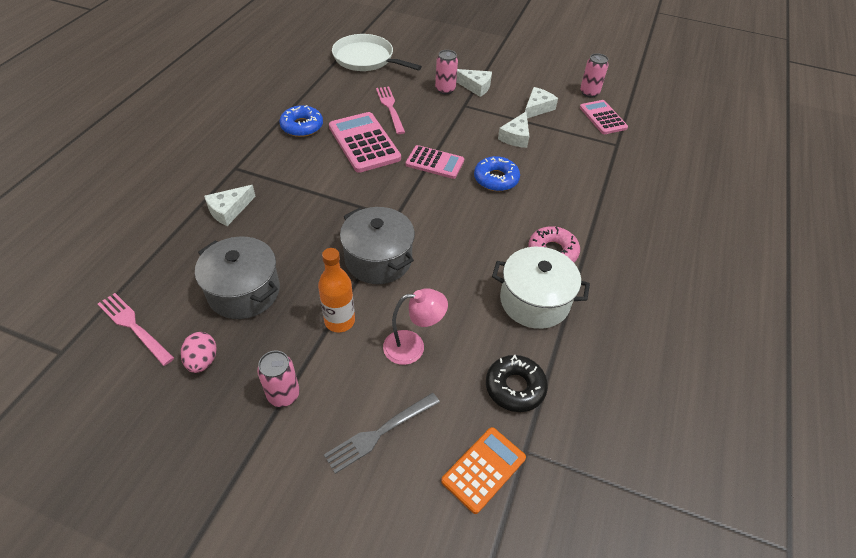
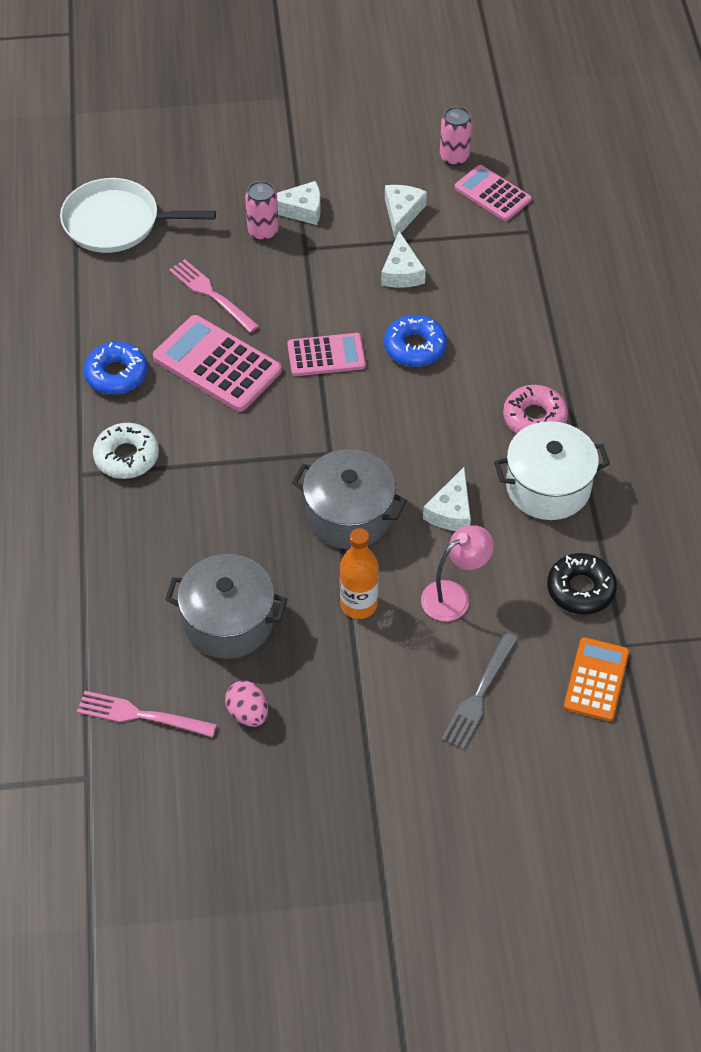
camera: 25 degrees left, 5 degrees up
white cheese [204,185,256,226] -> white cheese moved to [423,467,471,531]
pink can [257,351,300,407] -> none
none -> white donut [93,423,159,479]

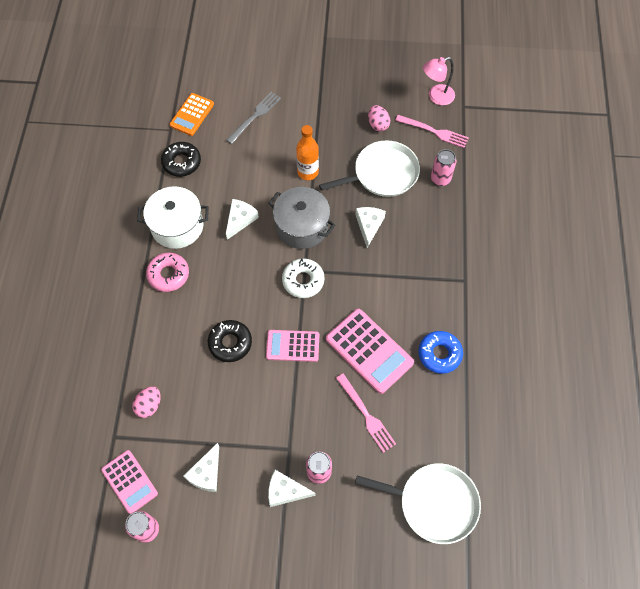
camera: 170 degrees left, 10 degrees up
white donut [93,423,159,479] -> white donut moved to [282,258,325,298]
grey pot [165,554,287,659] -> white pan [319,141,420,197]
white cheese [381,231,426,288] -> white cheese moved to [355,207,386,248]
blue donut [384,315,447,367] -> black donut [208,320,252,362]
pink lamp [421,525,494,621] -> pink lamp moved to [423,57,455,105]
none -> pink egg [132,386,161,418]
none -> pink can [431,149,456,186]

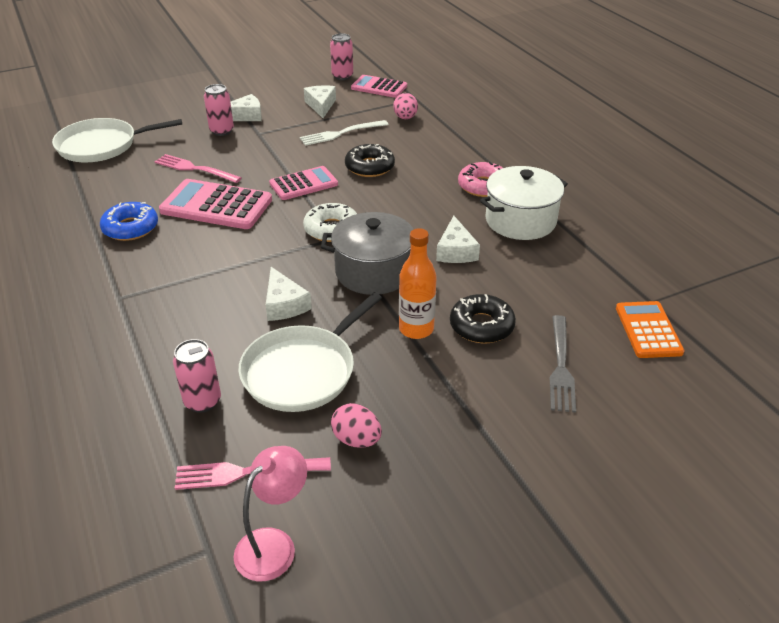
camera: 150 degrees right, 25 degrees down
black donut [161,142,201,177] -> black donut moved to [450,294,516,343]
none -> white fork [300,120,388,146]

